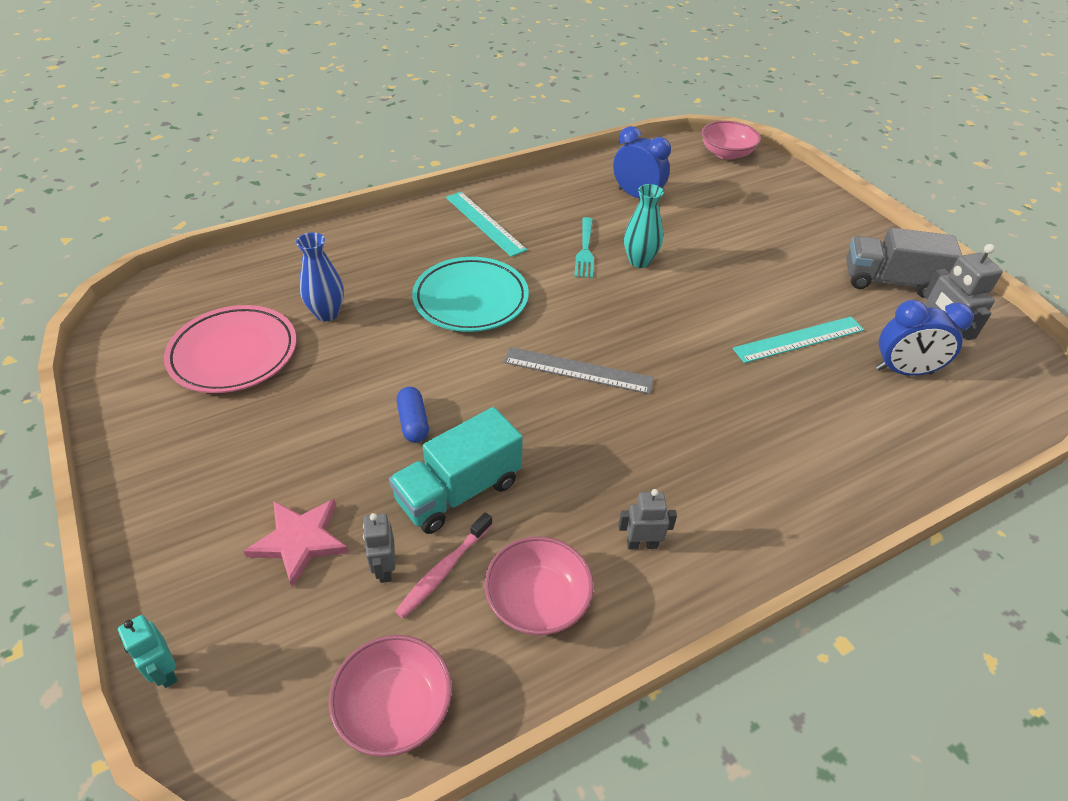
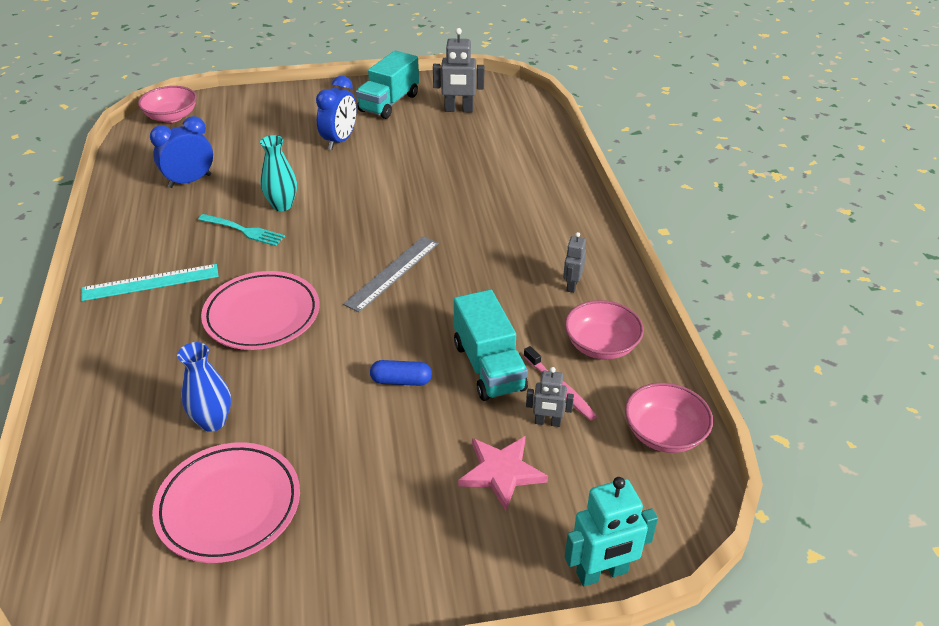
camera: 70 degrees left, 5 degrees down
turquoise robot [118,615,178,688] -> turquoise robot [565,477,658,586], size x1.67
turquoise plate [412,257,529,332] -> pink plate [201,271,319,350]
turquoise ruler [733,317,864,363] -> none
grey truck [846,228,962,298] -> turquoise truck [356,50,419,119]
blue clock [876,300,974,376] -> blue clock moved to [316,76,357,150]

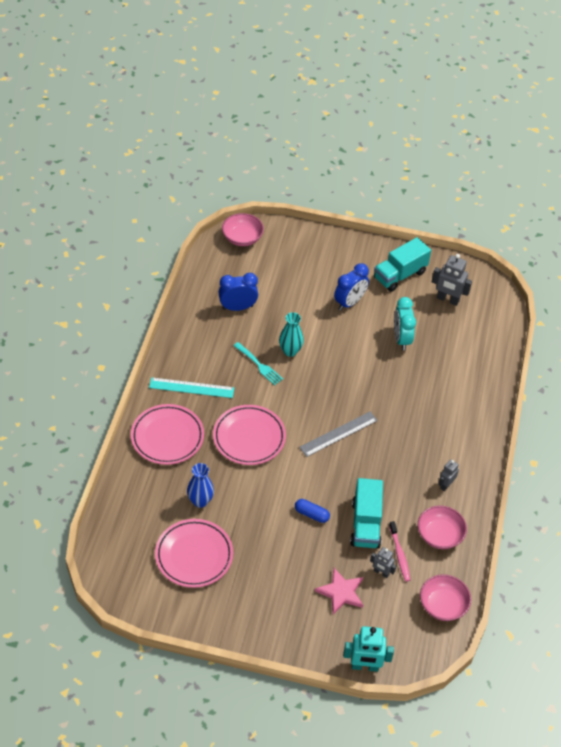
camera: 20 degrees right, 10 degrees up
none -> pink plate [131,404,204,465]
none -> turquoise clock [394,297,416,351]

